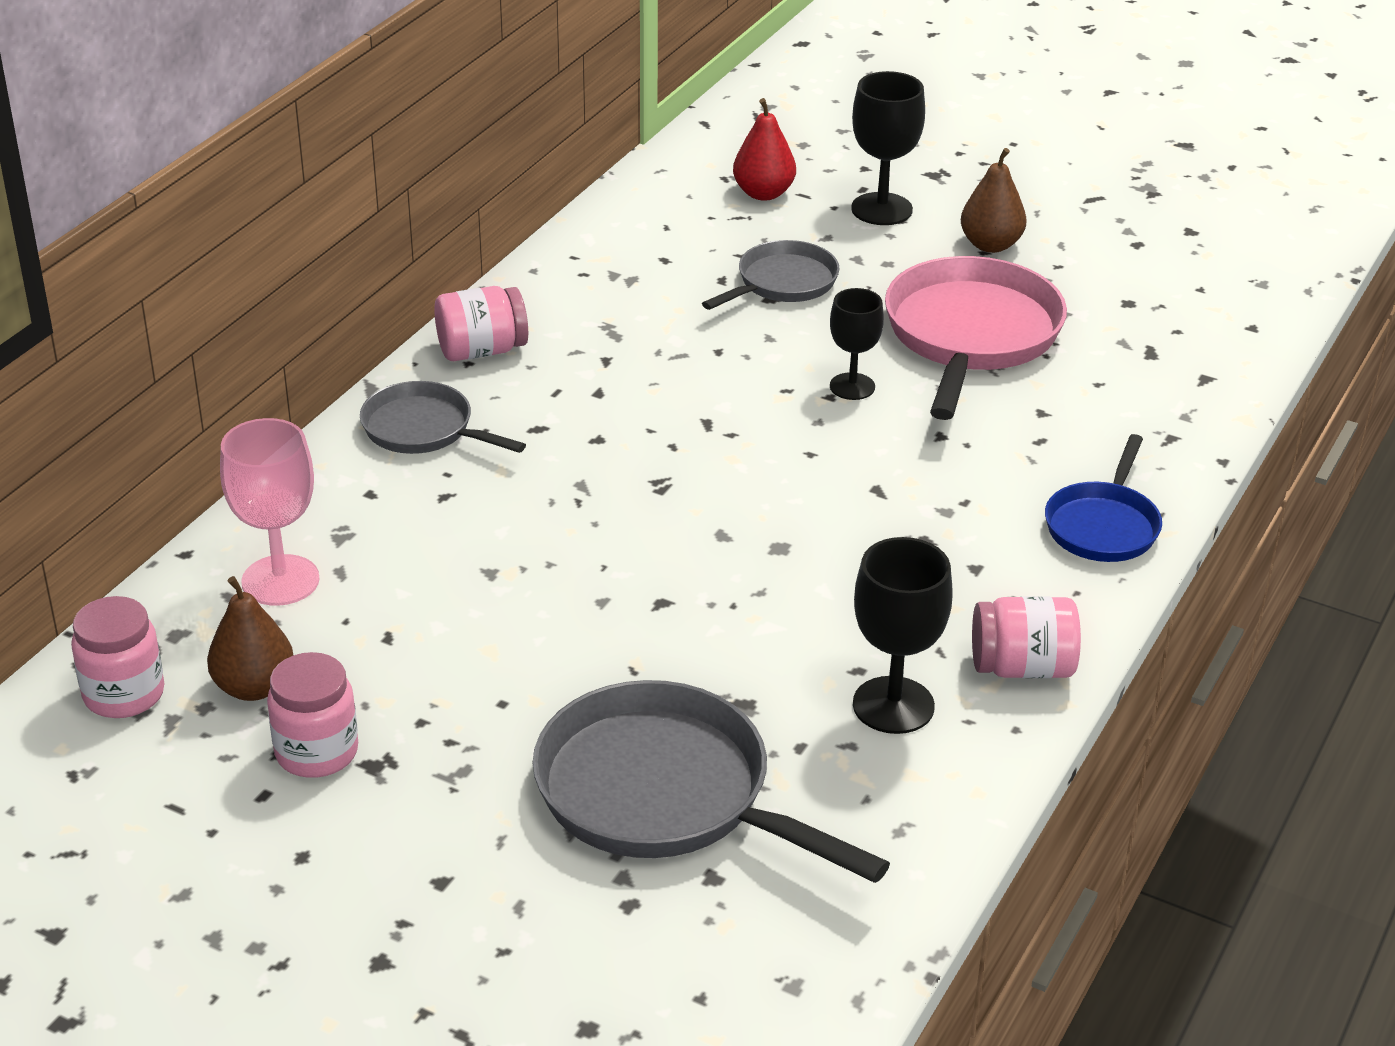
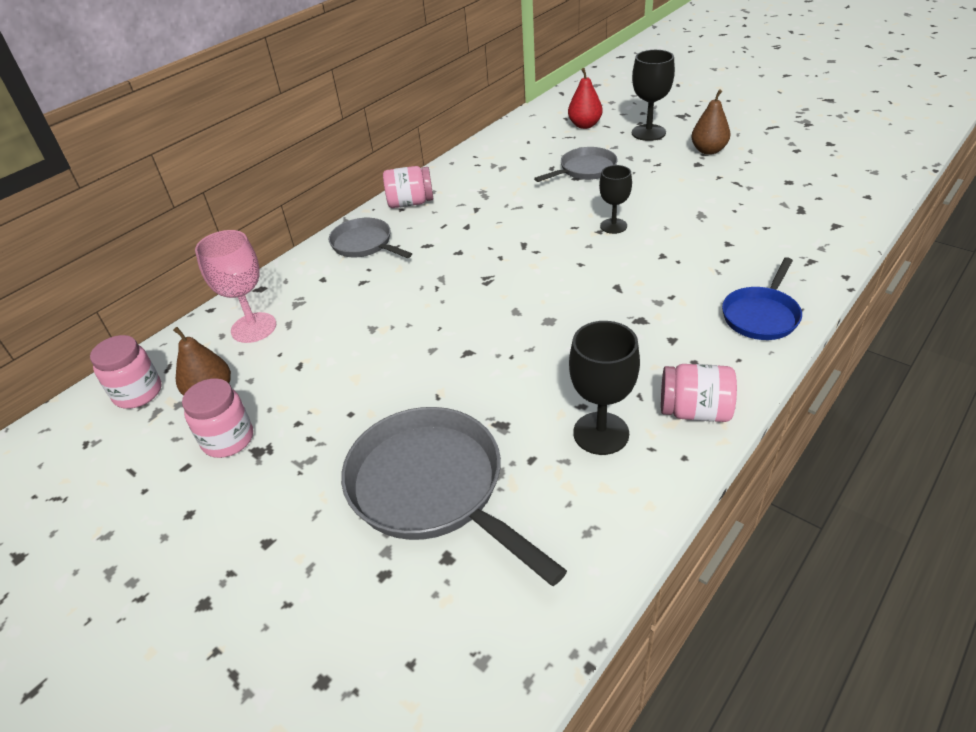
camera: 15 degrees right, 5 degrees up
pink pan [885,256,1067,420] -> none

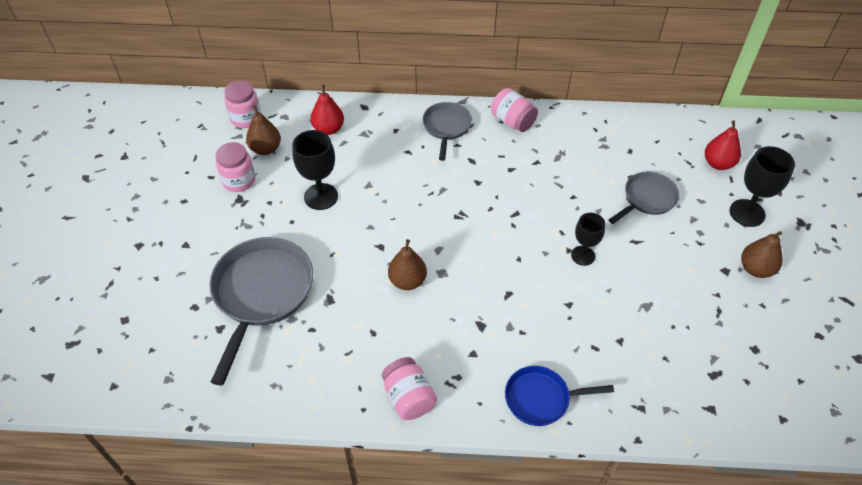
camera: 50 degrees right, 10 degrees up
pink goblet [195,230,276,343] -> red pear [311,85,344,135]
grey pan [534,147,618,182] -> grey pan turned 60 degrees counterclockwise [609,171,680,224]
black goblet [569,321,640,455] -> black goblet moved to [293,130,338,210]
none -> brown pear [388,239,427,290]

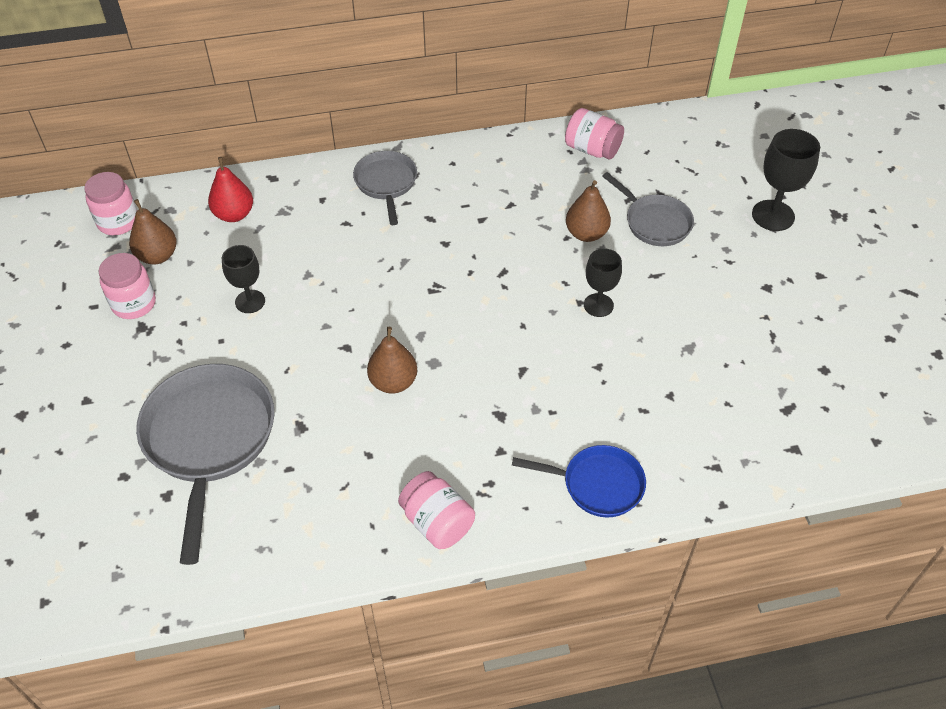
camera: 15 degrees left, 0 degrees up
black goblet [293,130,338,210] -> black goblet [222,245,265,313], size x0.66
pink jar [491,88,538,132] -> pink jar moved to [565,108,624,160]
blue pan [505,366,614,426] -> blue pan turned 150 degrees counterclockwise [512,445,646,517]
grey pan [609,171,680,224] -> grey pan turned 105 degrees clockwise [602,172,694,246]
red pear [705,120,741,170] -> none
brown pear [741,231,783,278] -> brown pear moved to [566,180,611,242]

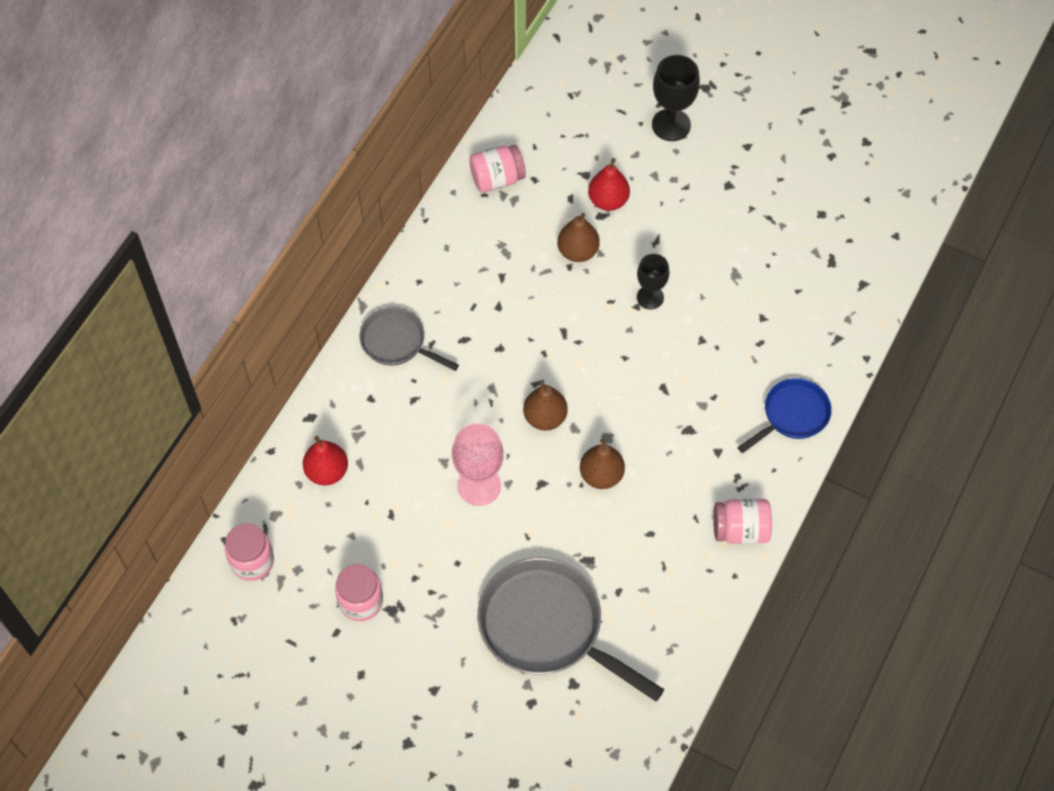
camera: 50 degrees left, 10 degrees up
brown pear [129,199,177,264] -> brown pear moved to [523,382,568,431]
black goblet [222,245,265,313] -> none
grey pan [602,172,694,246] -> red pear [588,158,630,211]
none -> pink goblet [452,424,504,506]

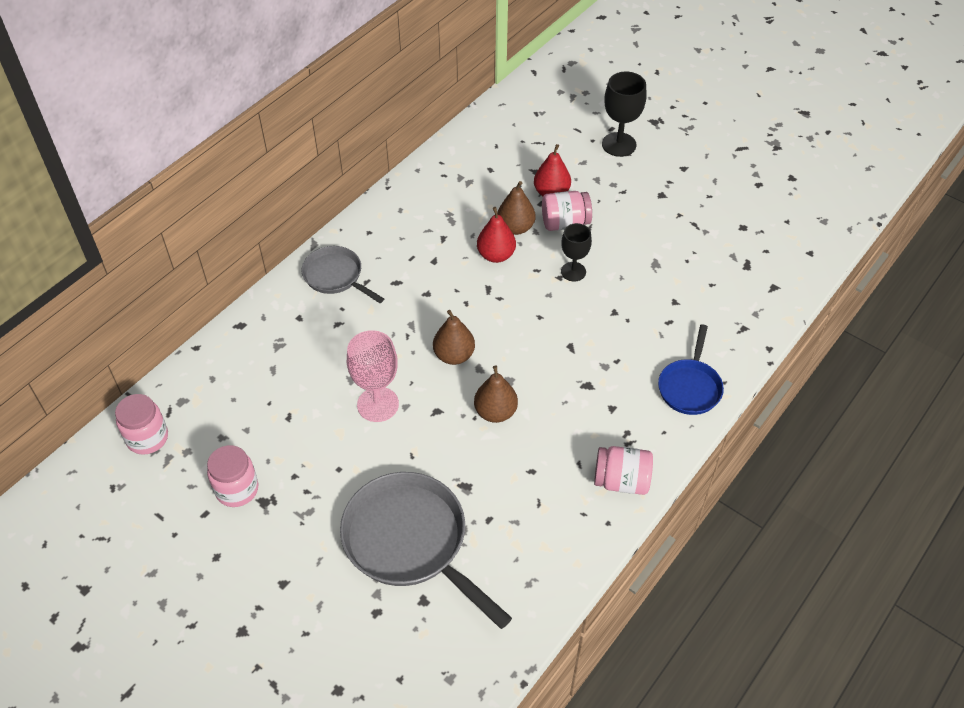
camera: 10 degrees right, 10 degrees down
red pear [303,436,348,485] -> red pear moved to [477,207,516,263]
pink jar [469,145,526,193] -> pink jar moved to [542,191,592,231]
blue pan [738,378,832,453] -> blue pan turned 135 degrees clockwise [658,324,724,415]

